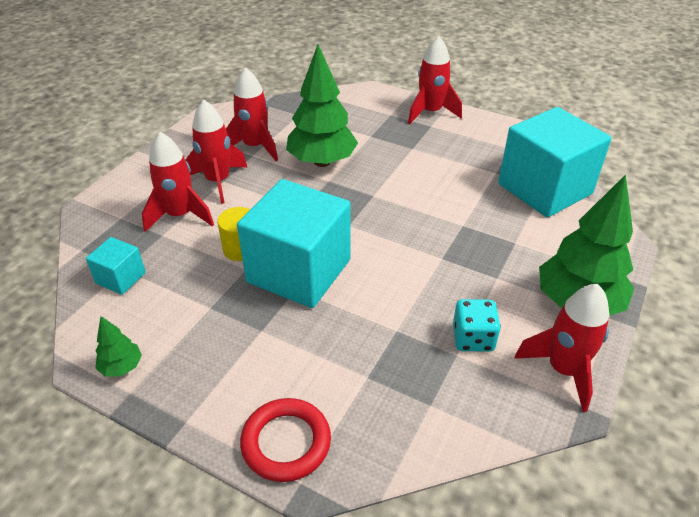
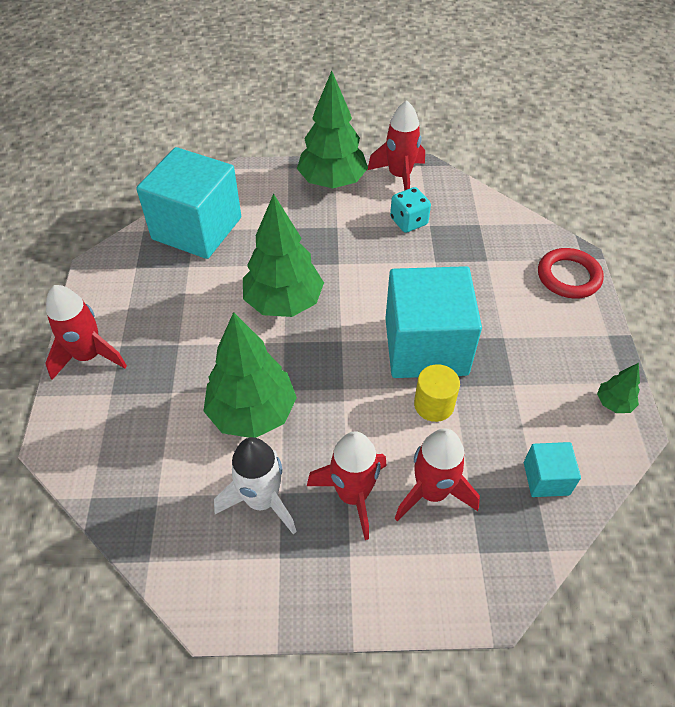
camera: 120 degrees left, 10 degrees up
red rocket [226,67,278,161] -> white rocket [214,437,297,535]
none -> green tree [243,193,324,317]

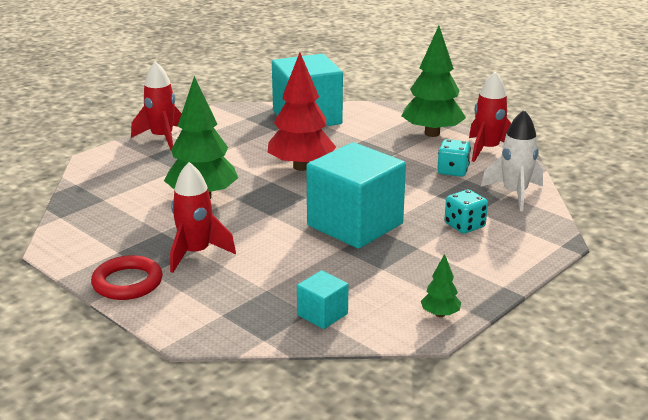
camera: 45 degrees right, 25 degrees down
white rocket [214,437,297,535] -> white rocket moved to [481,110,543,211]
green tree [243,193,324,317] -> red tree [268,53,336,171]
red rocket [395,428,480,522] -> none
yellow cylinder [414,364,460,422] -> none
red ring [538,248,604,299] -> red ring moved to [91,255,163,300]
none -> turquoise dice [445,190,488,234]

